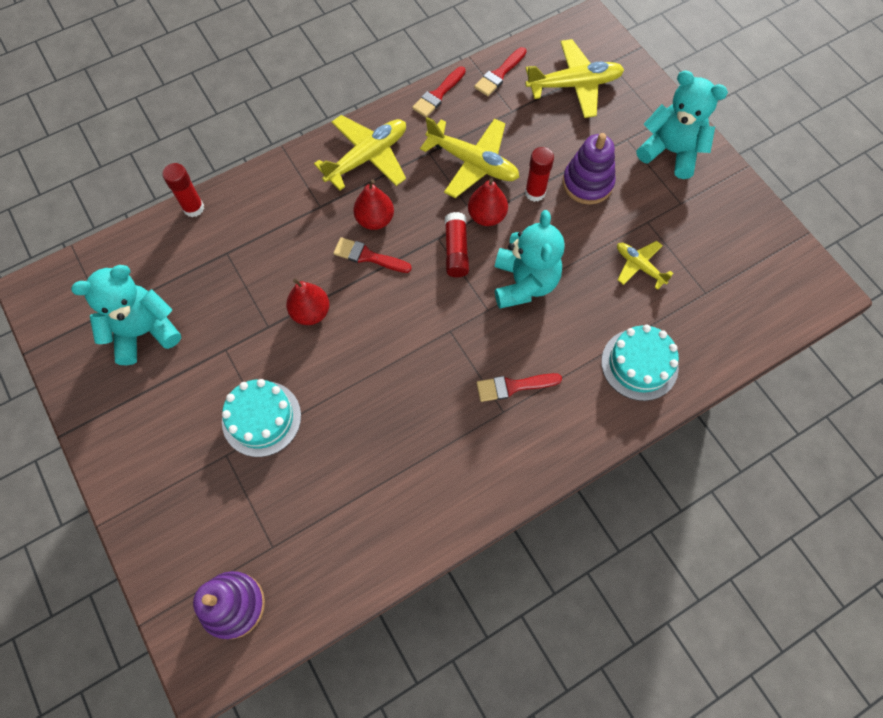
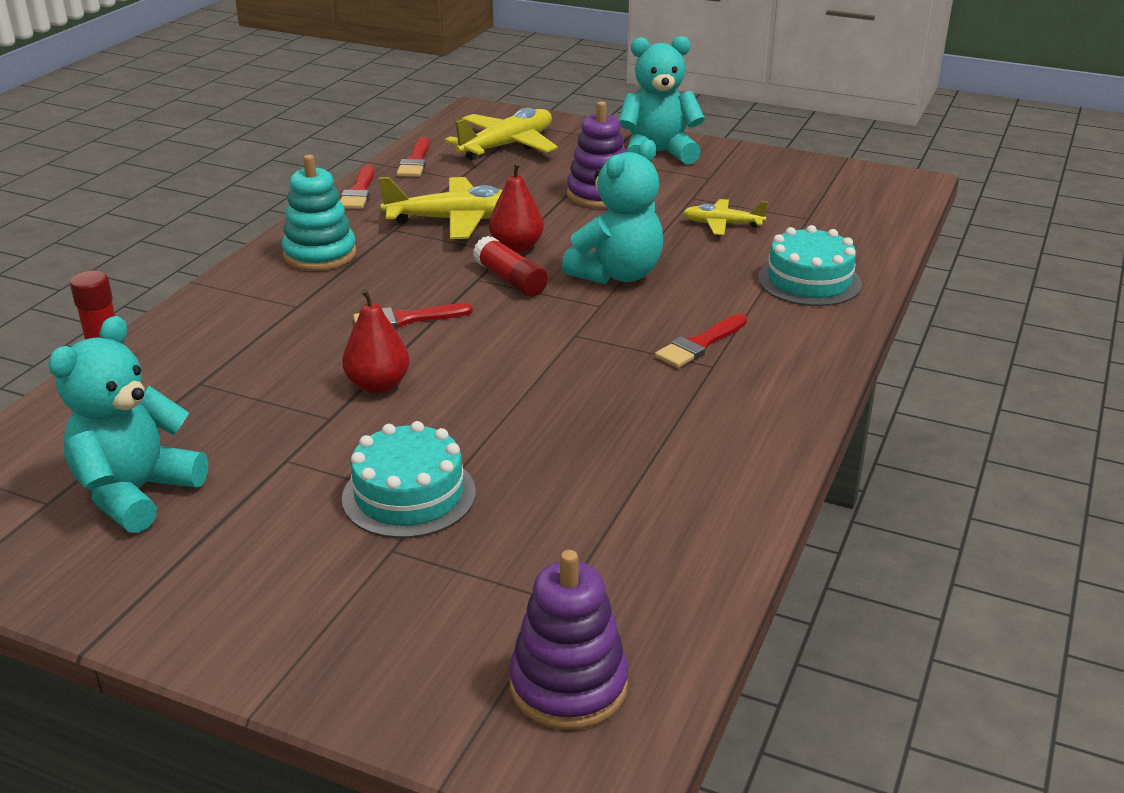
camera: 35 degrees left, 35 degrees down
yellow plane [314,115,406,190] -> turquoise stacking toy [282,155,357,271]
red pear [353,179,394,230] -> none
turquoise teddy bear [495,210,565,309] -> turquoise teddy bear turned 75 degrees clockwise [562,140,663,284]
red glue stick [525,147,554,202] -> none

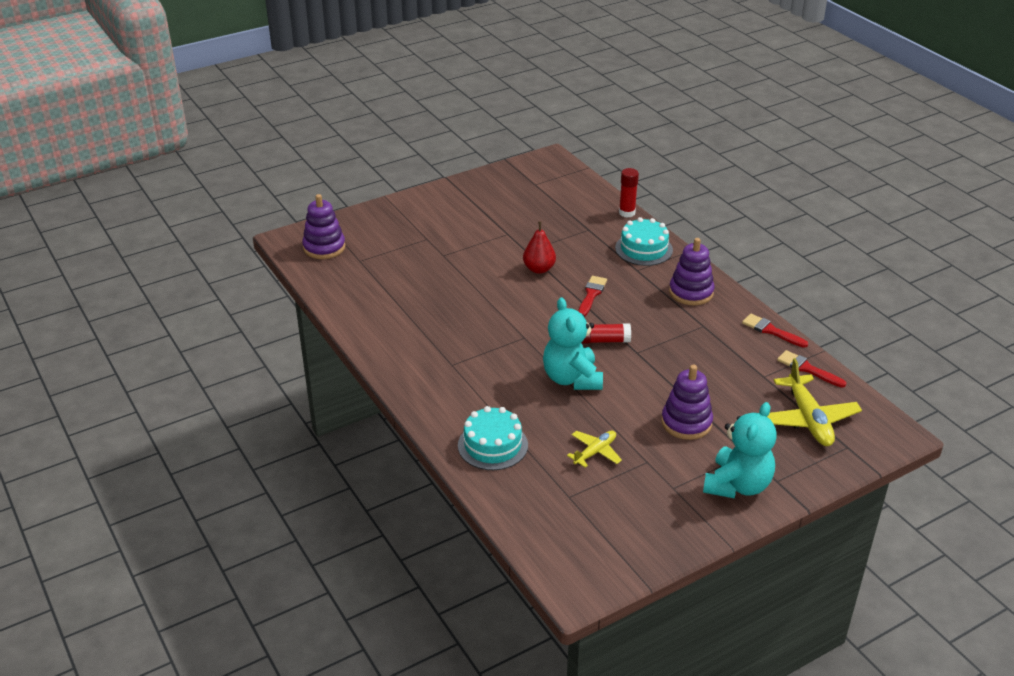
camera: 125 degrees right, 5 degrees up
turquoise teddy bear [48,316,208,533] -> none
turquoise stacking toy [282,155,357,271] -> purple stacking toy [669,238,714,305]
turquoise cake [342,421,476,538] -> turquoise cake moved to [615,217,673,266]
yellow plane [378,177,503,239] -> none
red pear [489,162,544,253] -> none
red brush [655,314,747,368] -> none

